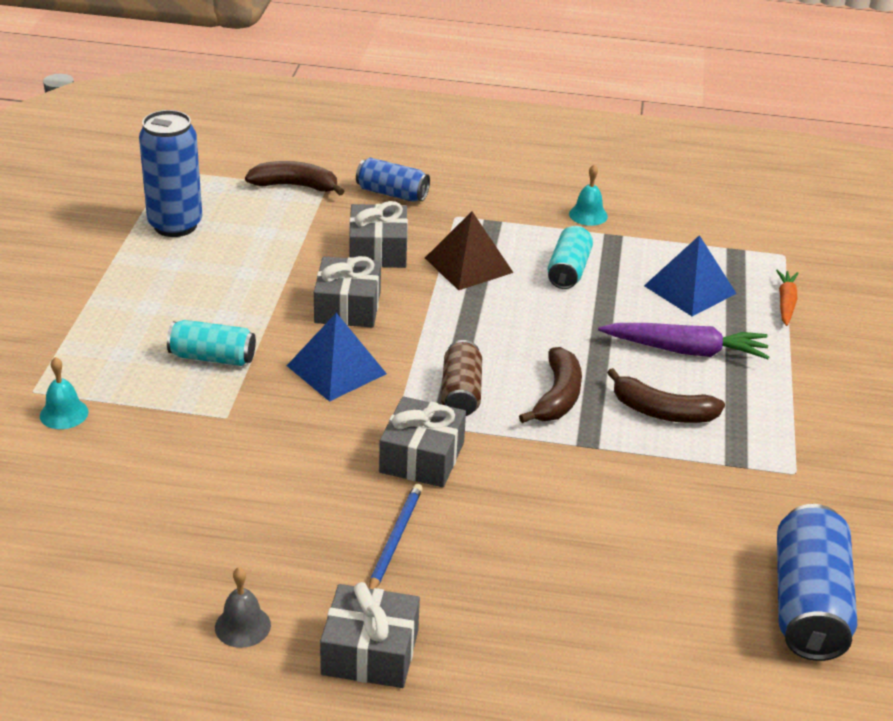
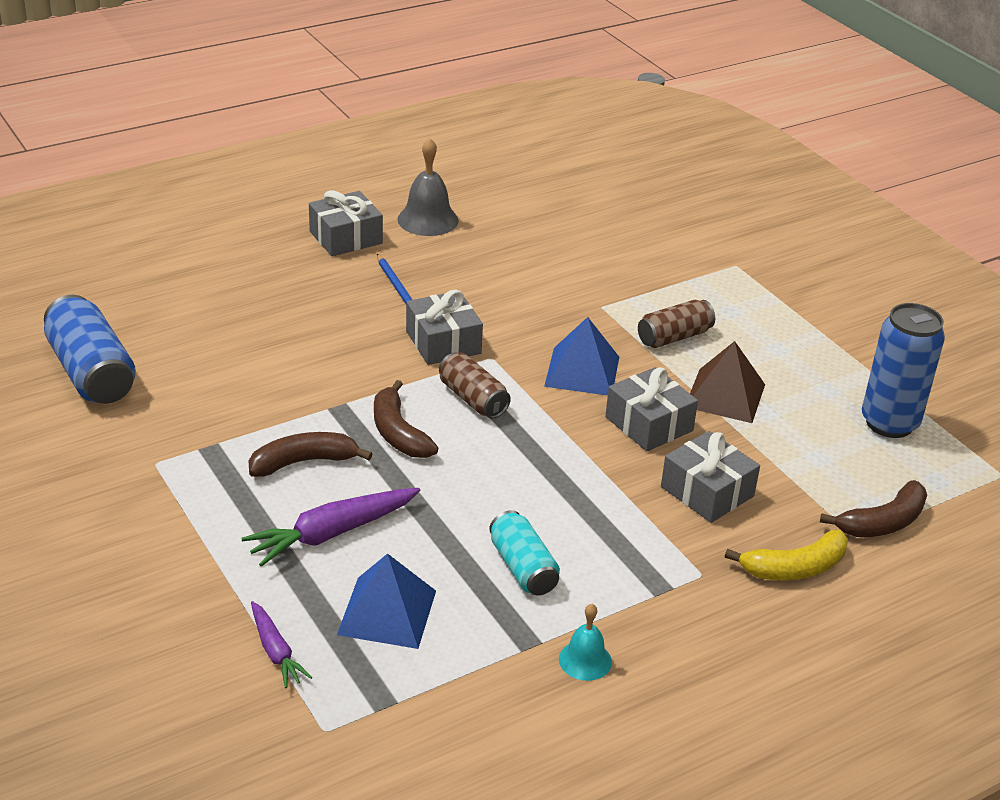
camera: 140 degrees right, 0 degrees up
turquoise bell [40,357,89,429] -> none
turquoise can [167,320,256,366] -> brown can [638,300,715,348]
grey bell [215,567,271,648] -> grey bell [397,138,458,236], size x1.64
blue can [356,158,430,202] -> yellow banana [725,530,848,580]
brown pyramid [425,211,513,290] -> brown pyramid moved to [690,341,765,423]
orange carrot [776,270,798,326] -> purple carrot [251,601,312,688]

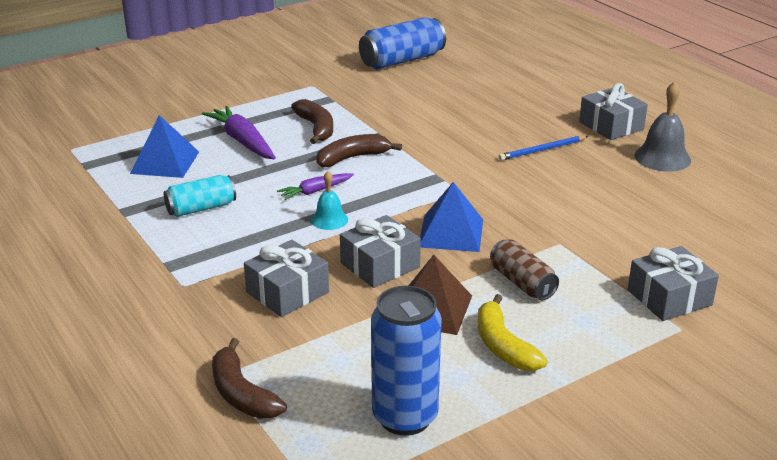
camera: 90 degrees right, 5 degrees down
purple carrot [251,601,312,688] -> purple carrot moved to [277,173,354,200]
grey gift [406,290,483,365] -> grey gift moved to [628,246,719,321]
brown can [439,353,511,419] -> none
turquoise bell [559,604,612,681] -> turquoise bell moved to [311,171,348,230]
yellow banana [725,530,848,580] -> yellow banana moved to [477,294,548,371]

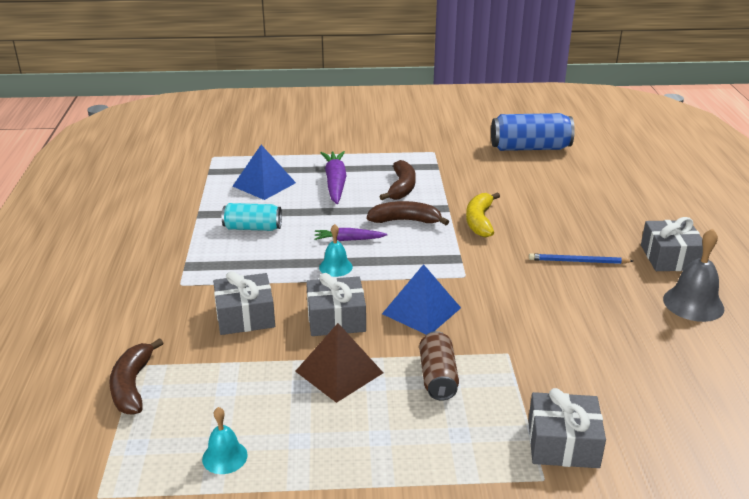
camera: 30 degrees right, 0 degrees up
blue can [371,286,442,436] -> turquoise bell [202,407,248,474]
yellow banana [477,294,548,371] -> yellow banana moved to [466,192,500,237]

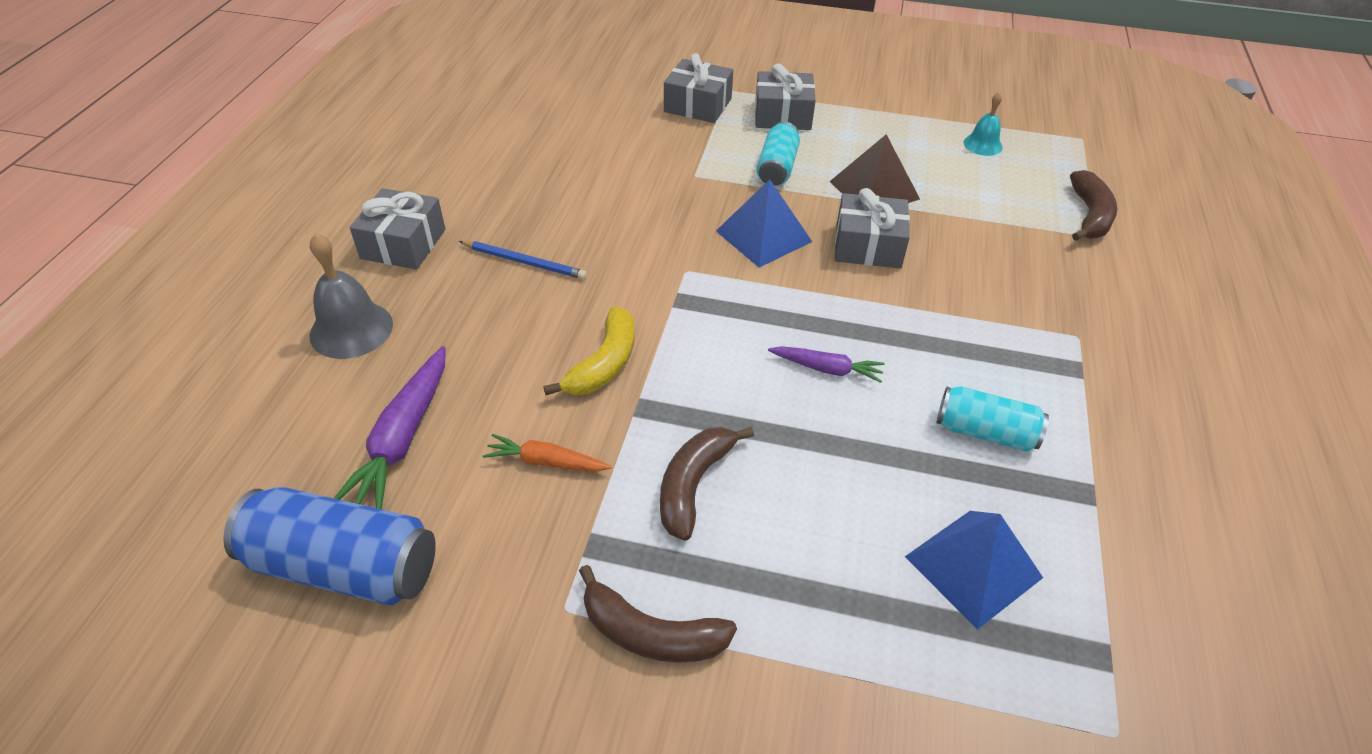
camera: 165 degrees left, 15 degrees up
grey gift [213,271,275,335] -> grey gift moved to [755,64,816,130]
turquoise bell [319,224,353,277] -> none
purple carrot [321,151,347,204] -> purple carrot moved to [334,346,445,509]
brown banana [367,201,449,225] -> brown banana moved to [579,565,737,663]
brown can [419,331,459,401] -> turquoise can [756,122,800,186]
grey bell [663,229,724,322] -> grey bell moved to [310,233,393,359]
none -> orange carrot [483,434,612,472]

